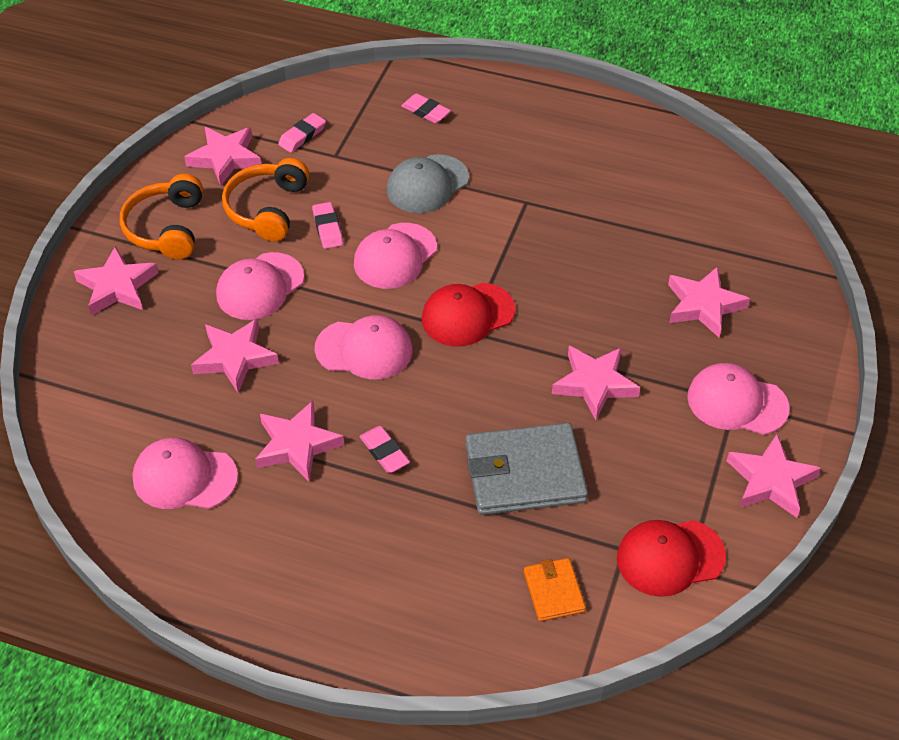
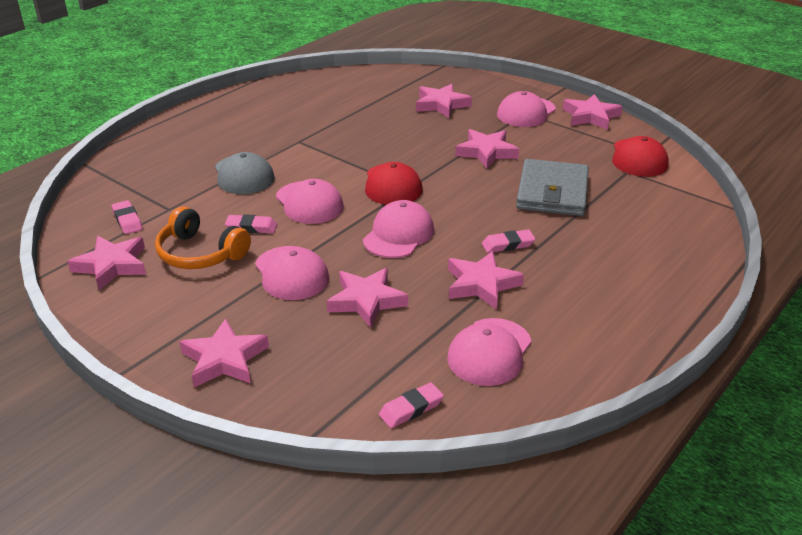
camera: 70 degrees left, 15 degrees down
orange headphones [120,174,203,259] -> none
pink eraser [401,93,451,123] -> pink eraser moved to [379,382,444,428]
orange wallet [524,558,586,621] -> none

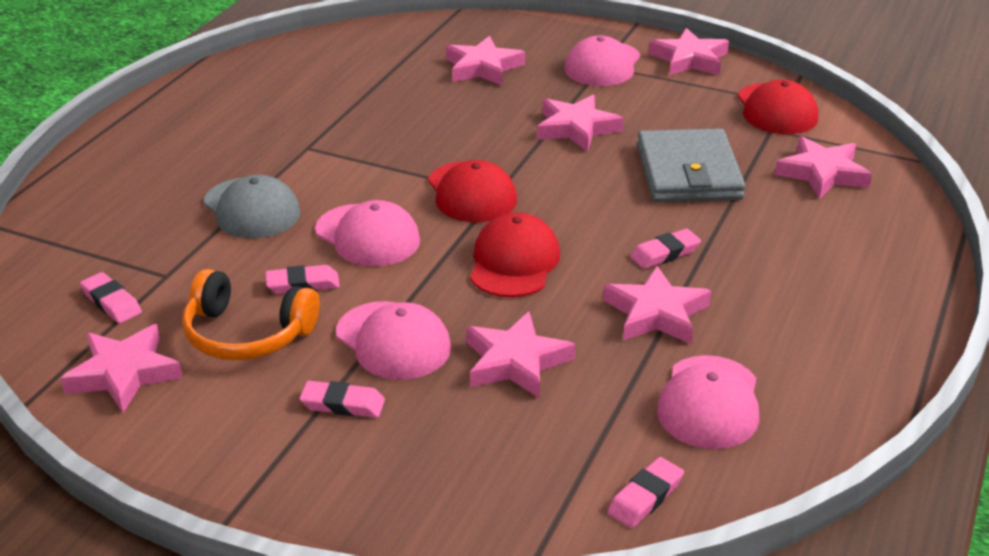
camera: 15 degrees left, 0 degrees up
pink star [179,318,269,387] -> pink star moved to [775,136,872,199]
pink cap [363,200,434,258] -> red cap [470,213,560,297]
none -> pink eraser [299,381,385,418]

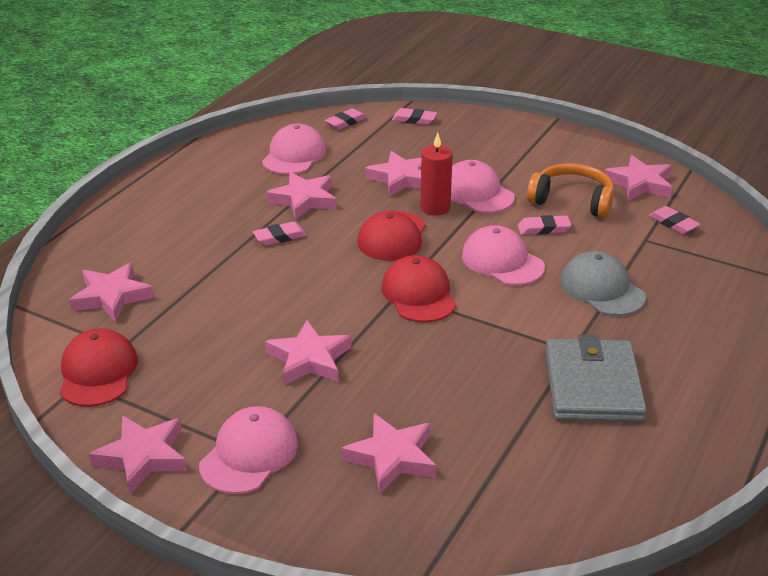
camera: 175 degrees left, 0 degrees up
pink eraser [299,381,385,418] -> pink eraser moved to [392,108,437,125]
grey wallet [637,128,746,202] -> grey wallet moved to [546,335,647,423]
none -> red candle [420,133,453,216]

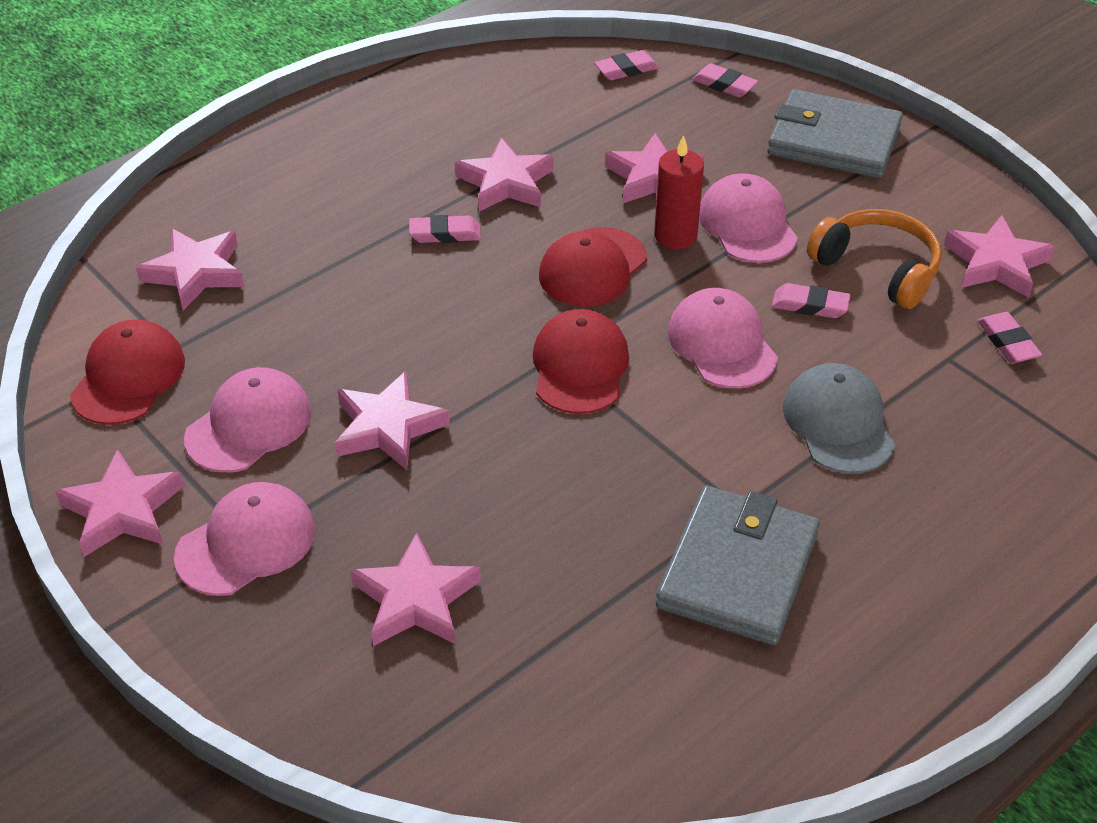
camera: 20 degrees right, 10 degrees up
pink cap [262,124,326,174] -> pink cap moved to [184,367,311,472]
none -> grey wallet [767,89,903,178]

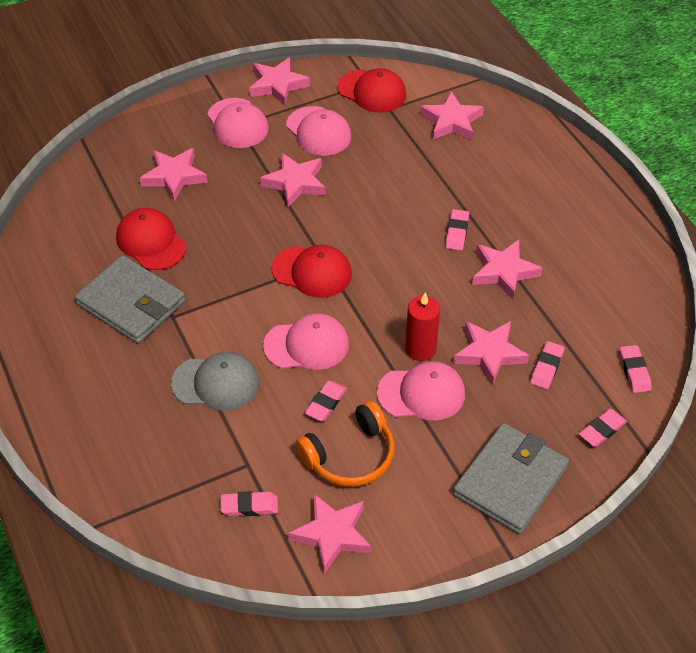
camera: 105 degrees right, 5 degrees up
red cap [539,227,647,307] -> red cap moved to [116,208,186,270]
none -> pink eraser [530,341,565,389]

